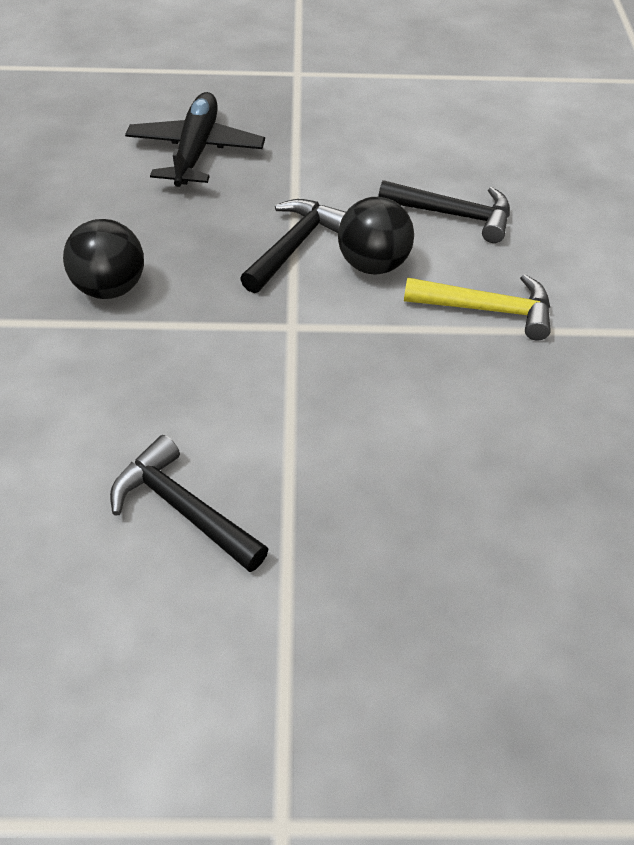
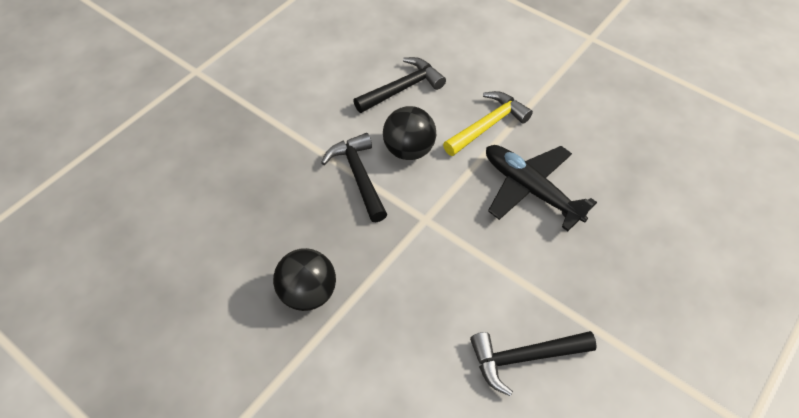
camera: 50 degrees left, 5 degrees up
black plane [125,92,265,187] -> black plane moved to [486,145,597,231]

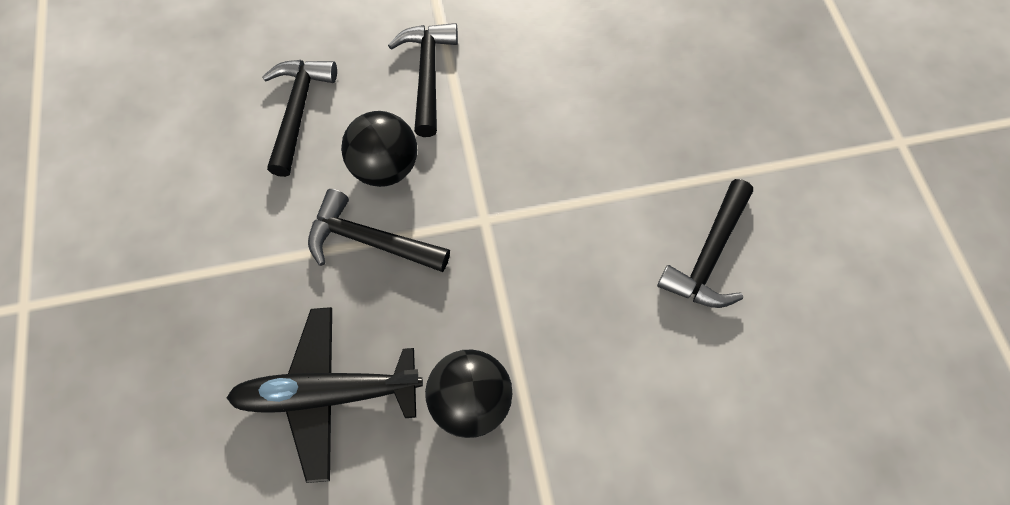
camera: 50 degrees left, 10 degrees up
yellow hammer [443,91,533,156] -> black hammer [388,23,458,137]
black plane [486,145,597,231] -> black plane moved to [226,307,423,483]

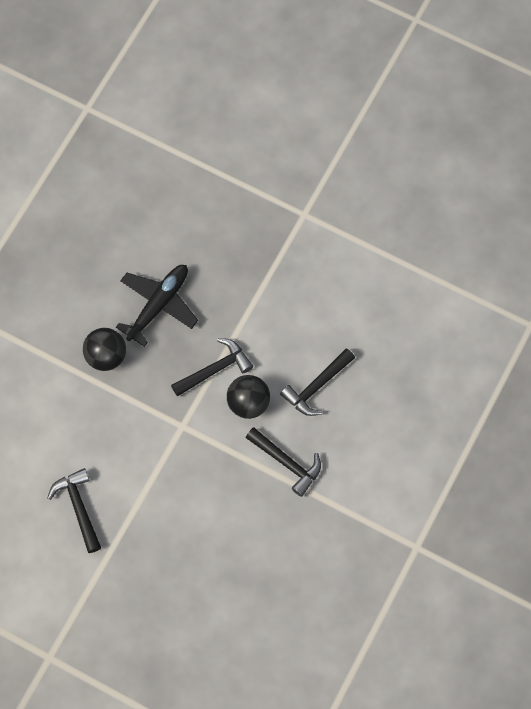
camera: 130 degrees right, 5 degrees up
black hammer [262,60,337,177] -> black hammer turned 90 degrees clockwise [280,348,355,416]

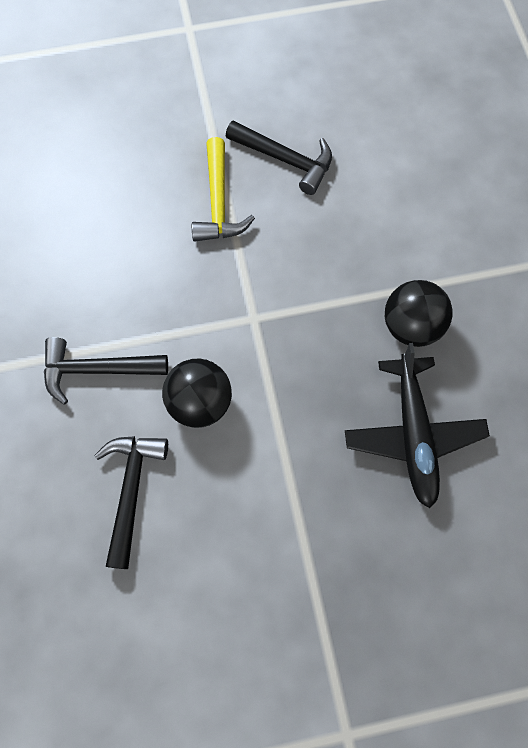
camera: 140 degrees right, 0 degrees up
black hammer [171,338,253,396] -> none
none -> yellow hammer [192,137,255,242]

